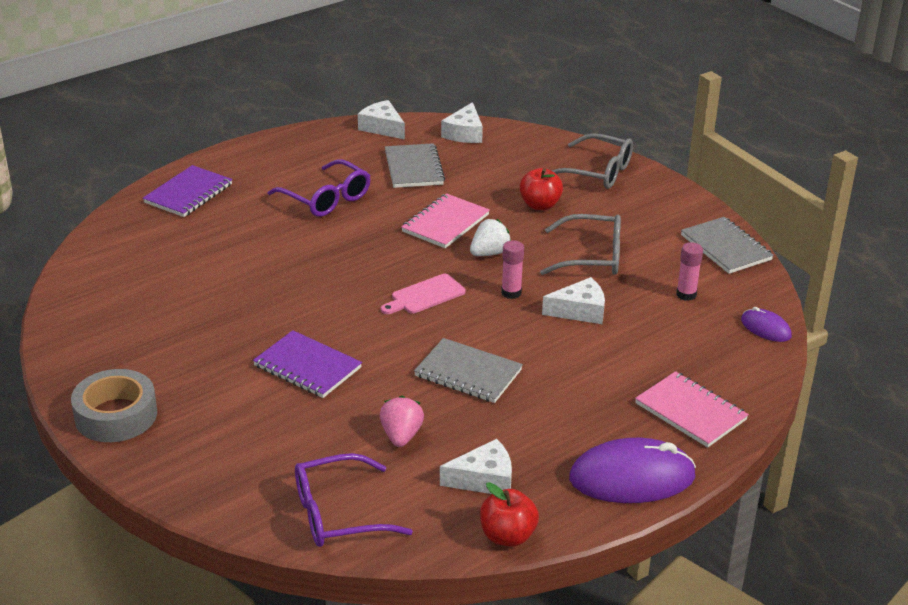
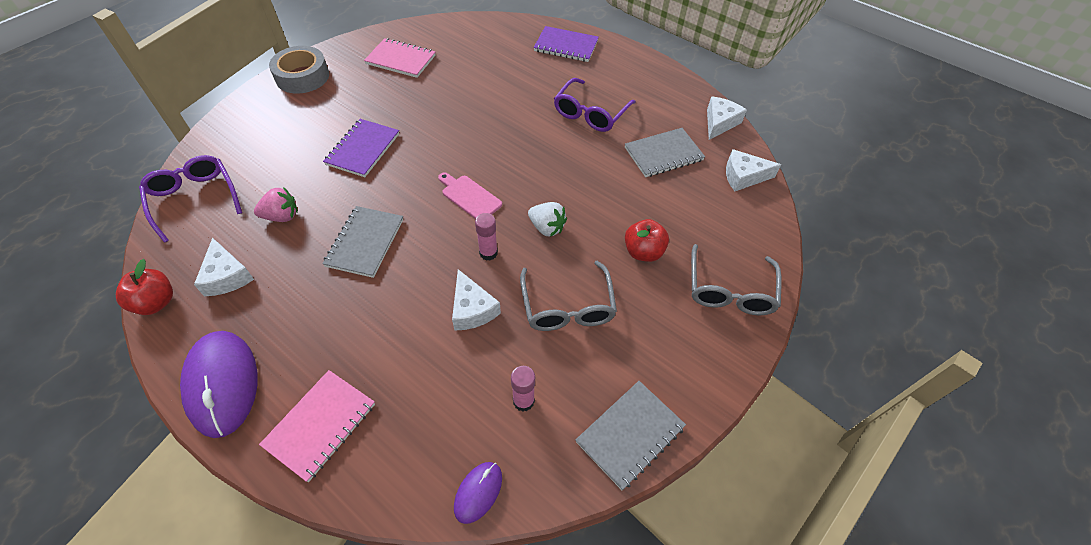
camera: 75 degrees right, 20 degrees up
pink notebook [401,193,490,248] -> pink notebook moved to [364,38,436,78]

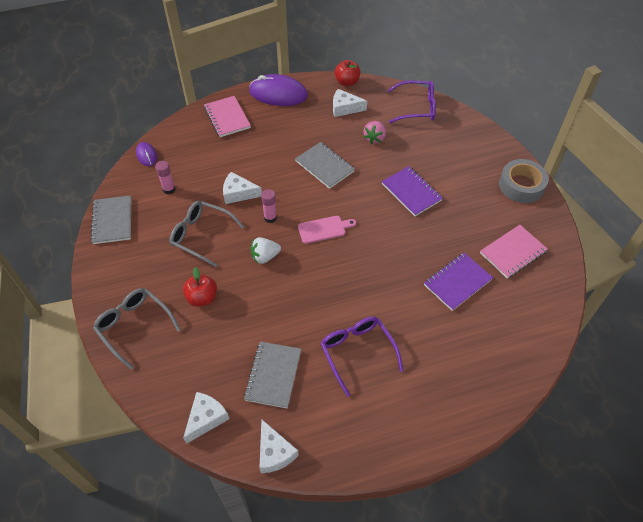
camera: 125 degrees right, 0 degrees up
purple notebook [534,26,599,62] -> purple notebook moved to [424,253,493,311]

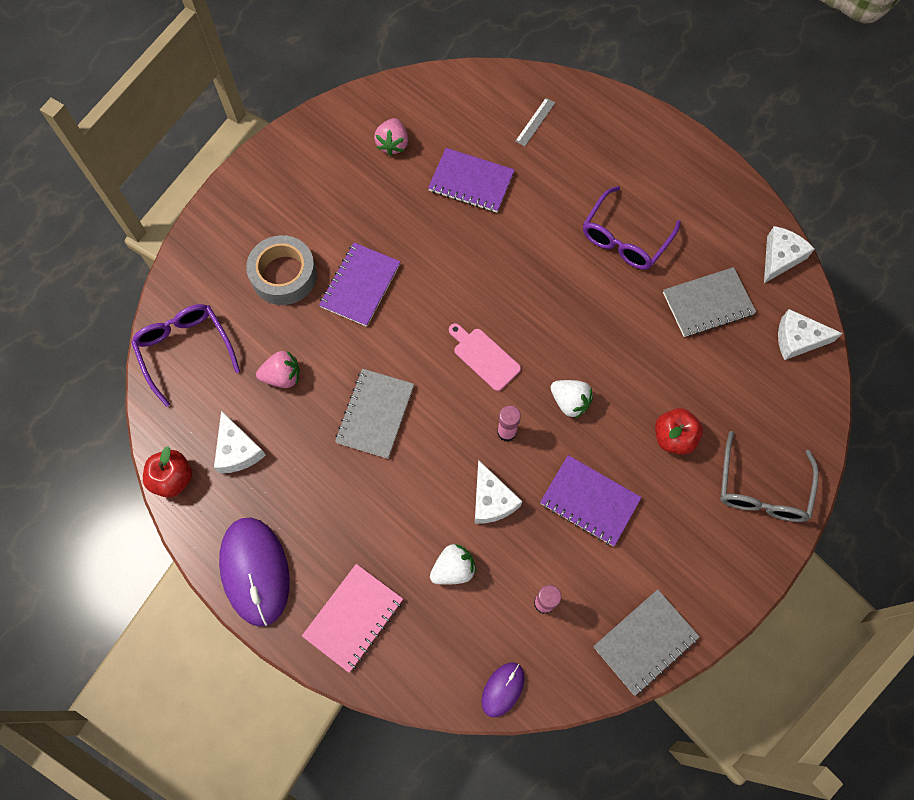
camera: 120 degrees left, 15 degrees up
grey glasses [169,201,244,267] -> purple notebook [540,455,642,546]
pink notebook [480,225,548,278] -> pink strawberry [374,118,408,156]
grey tape [499,159,549,203] -> grey tape moved to [246,235,317,305]
none -> white strawberry [430,544,476,585]
none -> grey ruler [515,98,555,146]

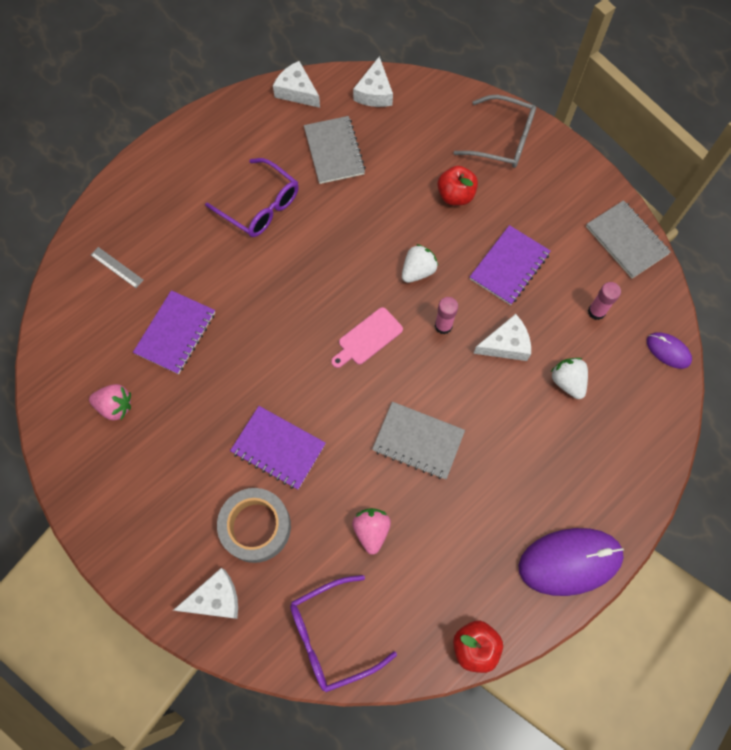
camera: 85 degrees left, 0 degrees up
white cheese [214,411,266,473] -> white cheese moved to [174,568,238,619]
pink notebook [302,564,403,673] -> none

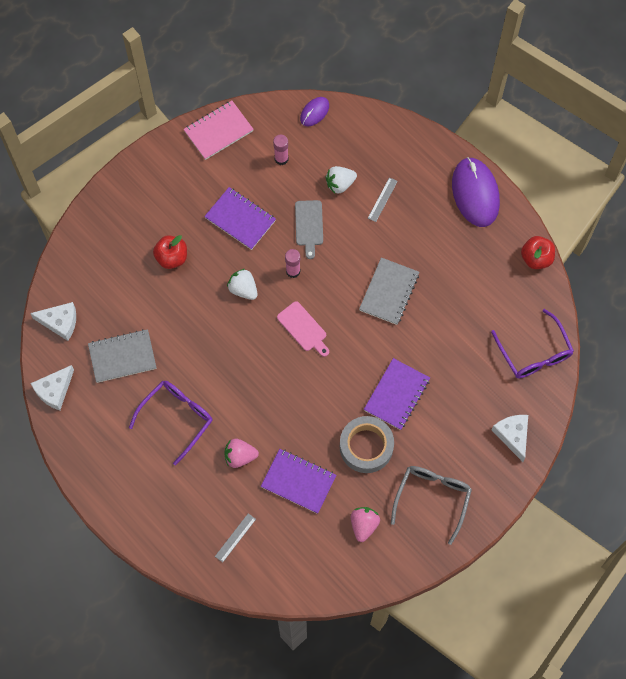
camera: 90 degrees left, 0 degrees up
grey tape [217,488,291,563] -> grey tape moved to [340,416,394,473]
pink strawberry [352,508,391,555] -> pink strawberry moved to [224,439,259,468]
grey glasses [453,95,536,168] -> grey glasses moved to [391,466,472,545]
white cheese [473,314,531,361] -> grey cutting board [295,200,323,259]
grey notebook [586,200,671,278] -> pink notebook [184,100,254,160]
none -> grey ruler [368,177,398,222]

